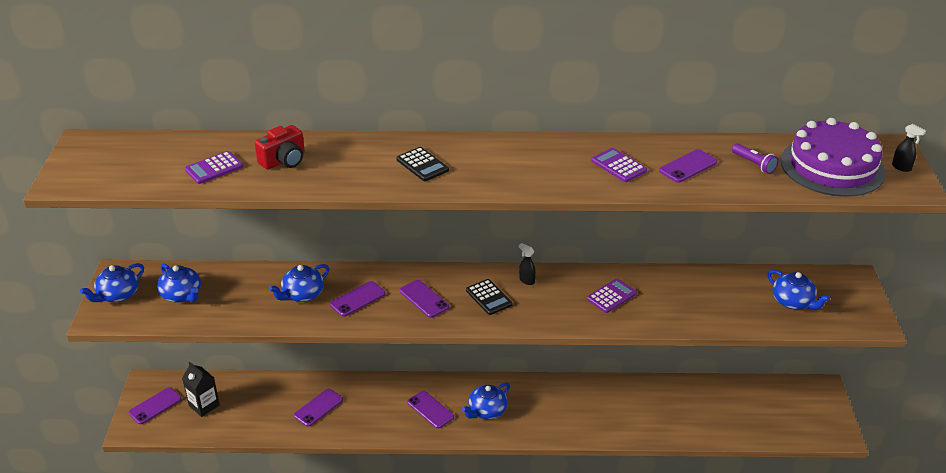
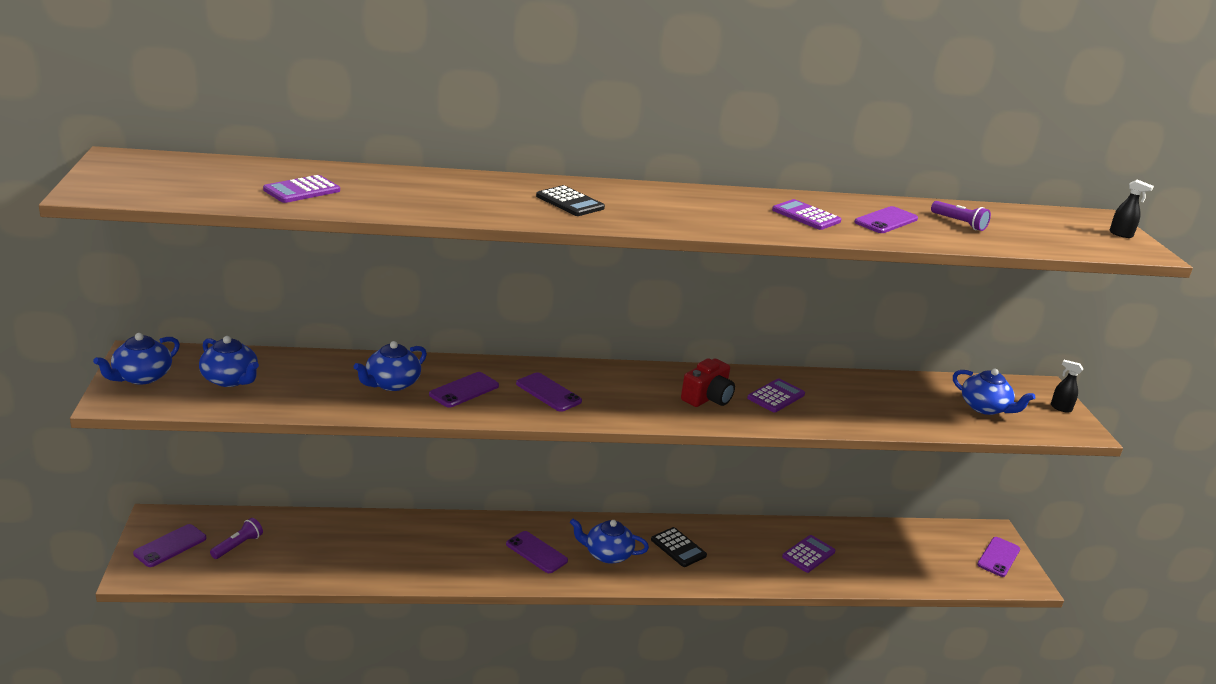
camera: 10 degrees left, 10 degrees down
black carton [182,362,220,417] -> purple flashlight [210,518,263,559]
red camera [255,125,305,170] -> red camera moved to [681,358,735,407]
purple phone [294,388,343,427] -> purple phone moved to [977,537,1020,577]
blue teapot [462,383,510,419] -> blue teapot turned 60 degrees clockwise [570,519,649,564]
black calculator [466,279,513,315] -> black calculator moved to [651,527,707,567]
black spray bottle [519,243,536,285] -> black spray bottle moved to [1051,360,1083,413]
purple cake [781,118,886,197] -> none
none -> purple calculator [782,535,835,573]

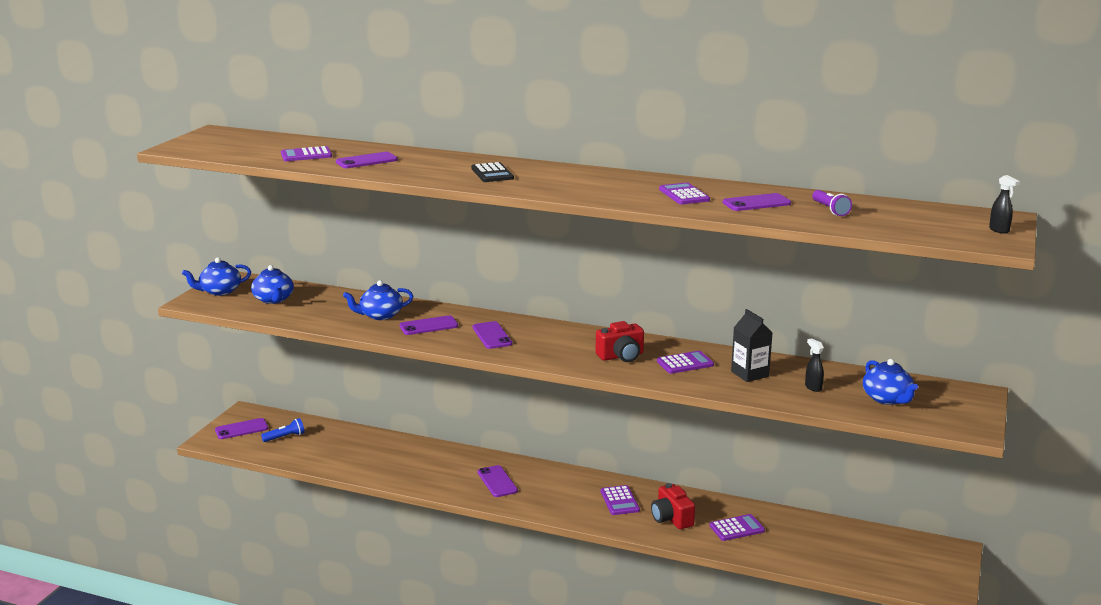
camera: 30 degrees right, 5 degrees down
purple flashlight [210,518,263,559] -> blue flashlight [261,418,305,442]
blue teapot [570,519,649,564] -> none
black calculator [651,527,707,567] -> purple calculator [601,485,640,515]
purple phone [977,537,1020,577] -> purple phone moved to [336,152,398,168]
black spray bottle [1051,360,1083,413] -> black spray bottle moved to [805,338,824,392]
none -> red camera [651,483,695,529]
none -> black carton [731,309,773,382]

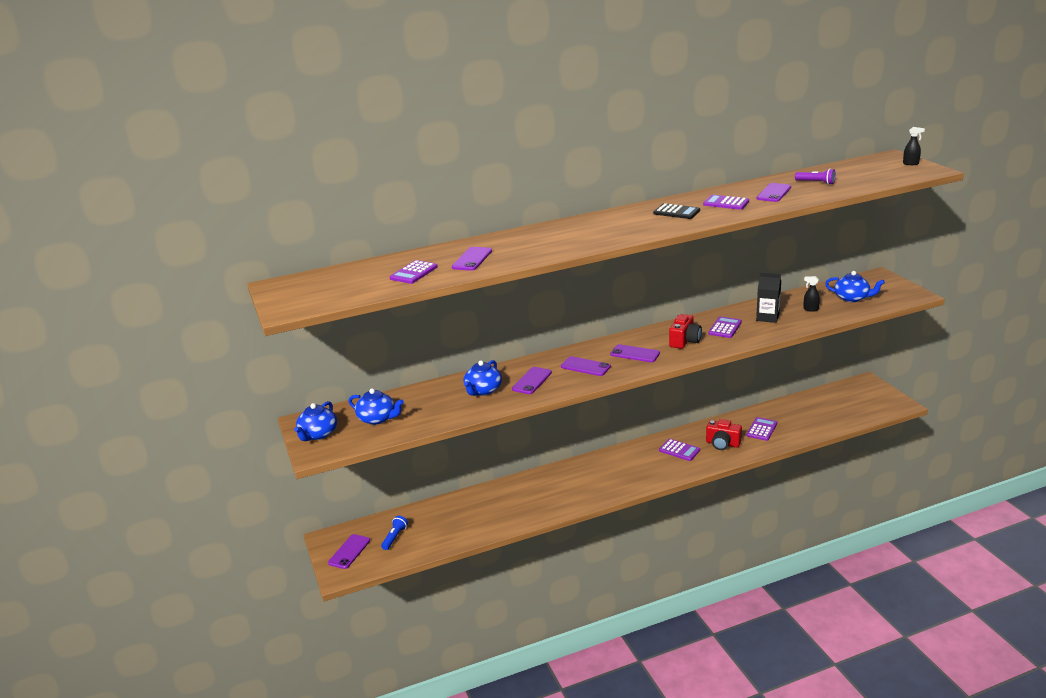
camera: 40 degrees left, 5 degrees up
black calculator [471,162,514,182] -> black calculator moved to [653,203,700,219]
purple phone [478,465,518,497] -> purple phone moved to [610,344,660,362]

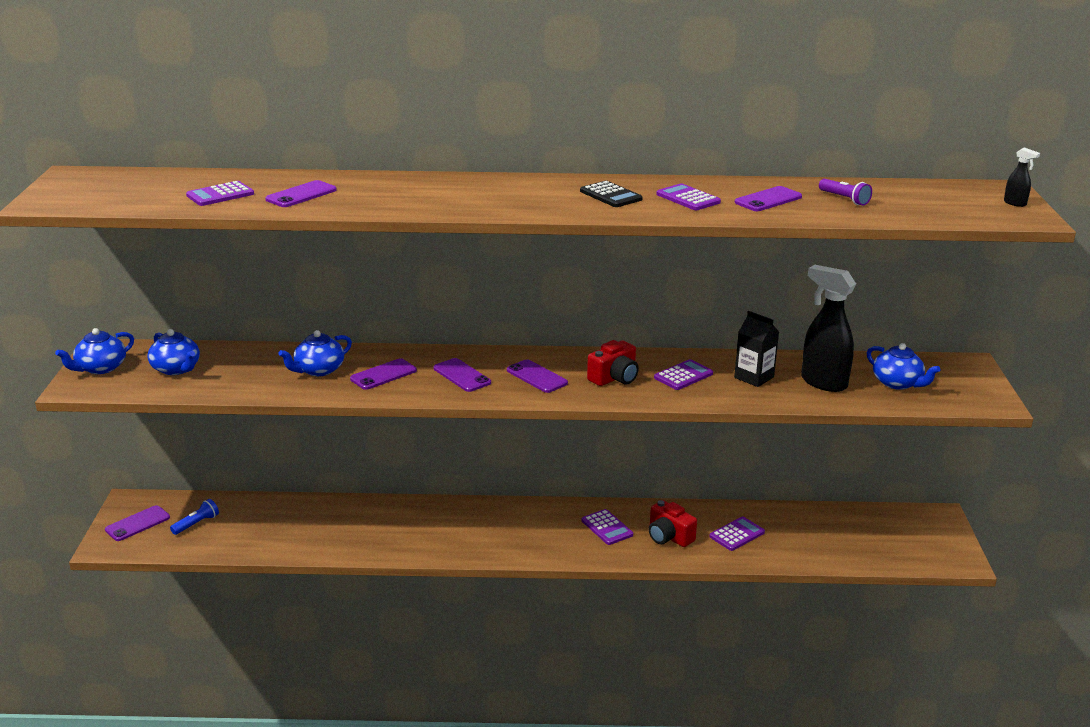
camera: 20 degrees right, 0 degrees up
black spray bottle [803,276,820,312] -> black spray bottle [801,265,856,392], size x2.32

